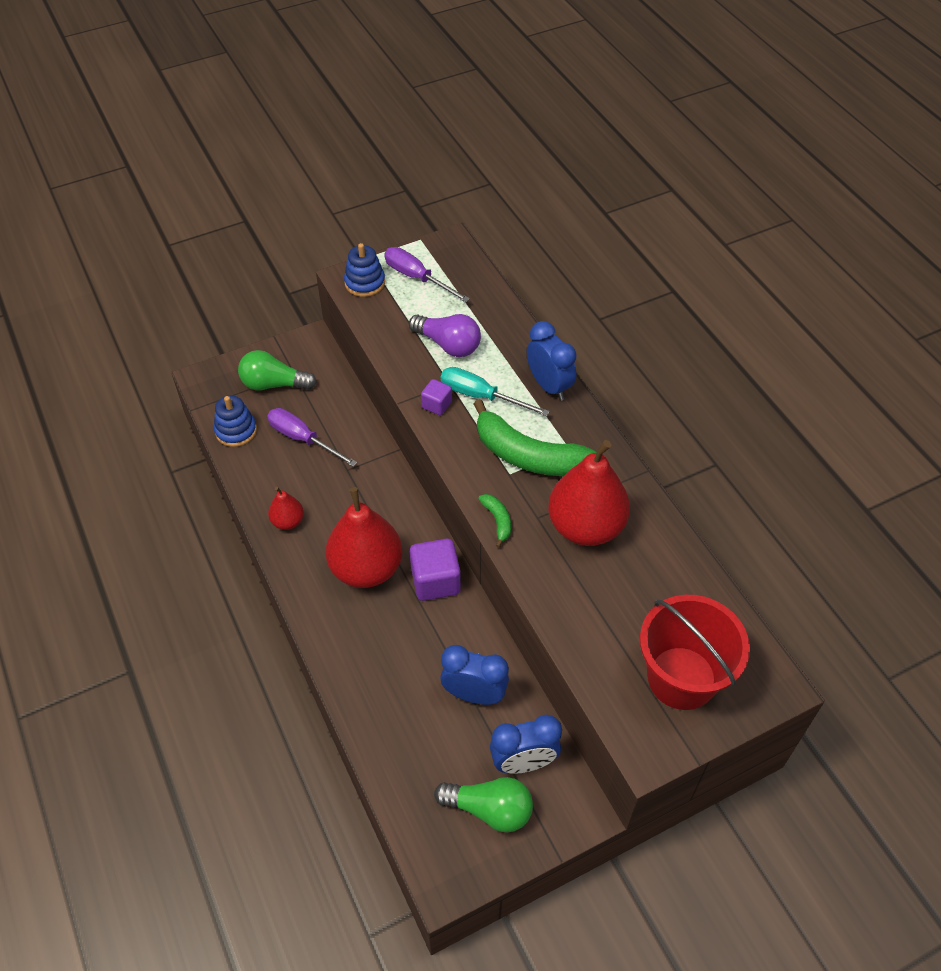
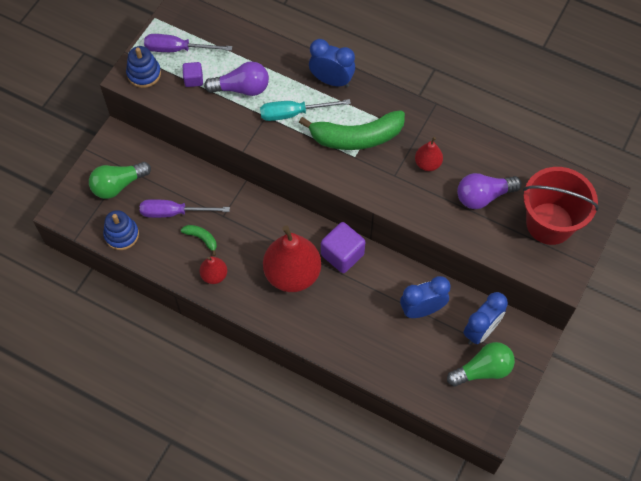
camera: 35 degrees left, 10 degrees up
purple cube [421,379,452,415] -> purple cube moved to [183,62,203,87]
green banana [478,494,511,548] -> green banana moved to [181,225,217,256]
red pear [548,440,630,546] -> red pear [415,137,443,171], size x0.48
none -> purple light bulb [457,173,522,209]

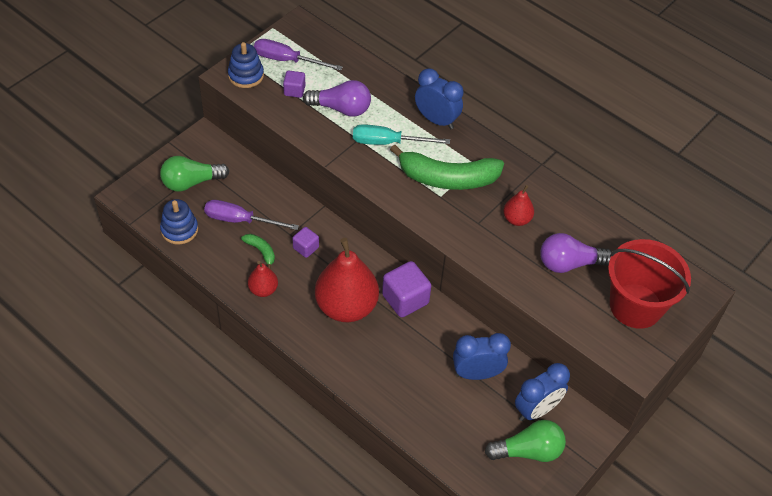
camera: 10 degrees right, 10 degrees down
none -> purple cube [292,227,319,258]

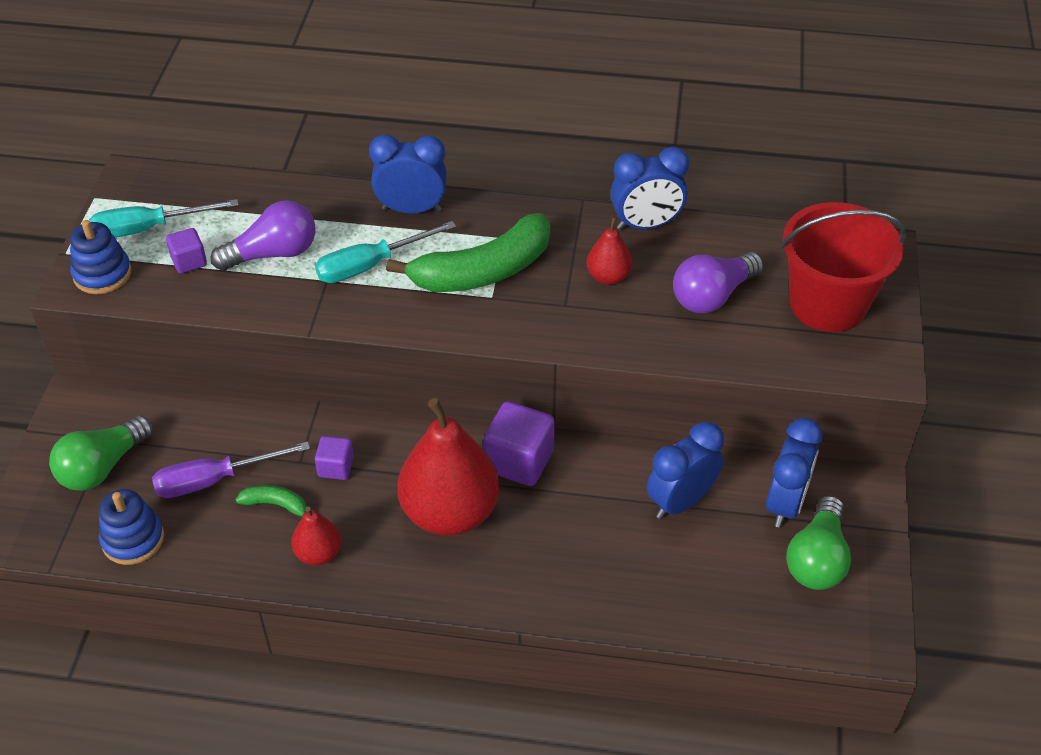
camera: 30 degrees left, 5 degrees down
purple screwdriver [254,39,343,71] -> turquoise screwdriver [89,199,239,238]
green light bulb [485,420,566,462] -> green light bulb turned 150 degrees clockwise [786,496,851,590]
none -> blue clock [611,147,690,230]

